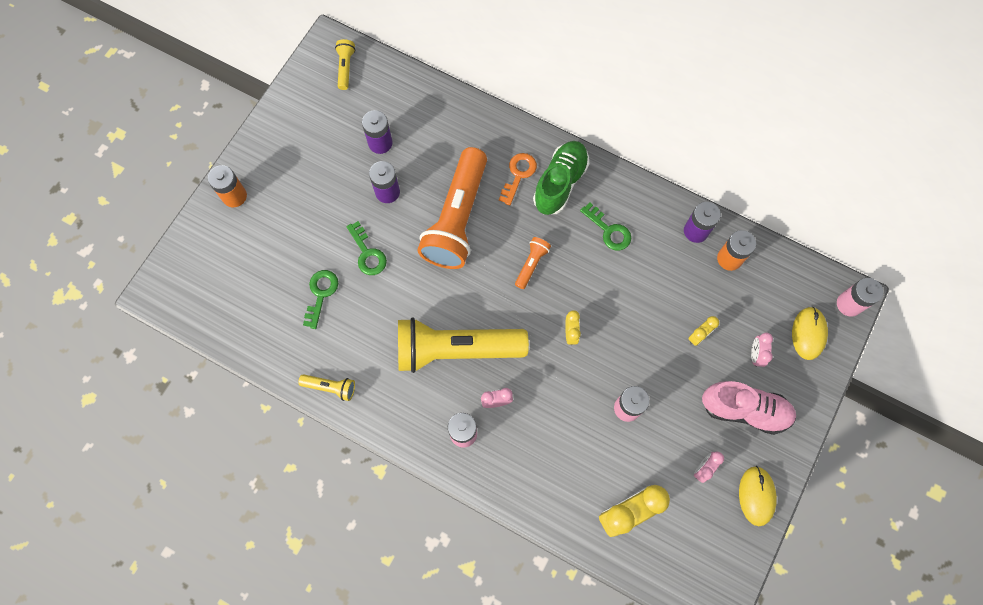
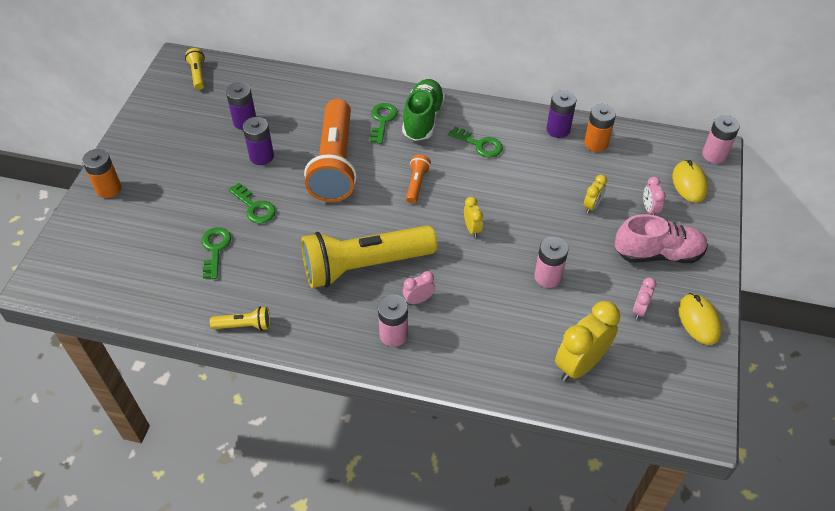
camera: 15 degrees left, 20 degrees down
orange key [499,153,537,206] -> green key [370,103,398,144]

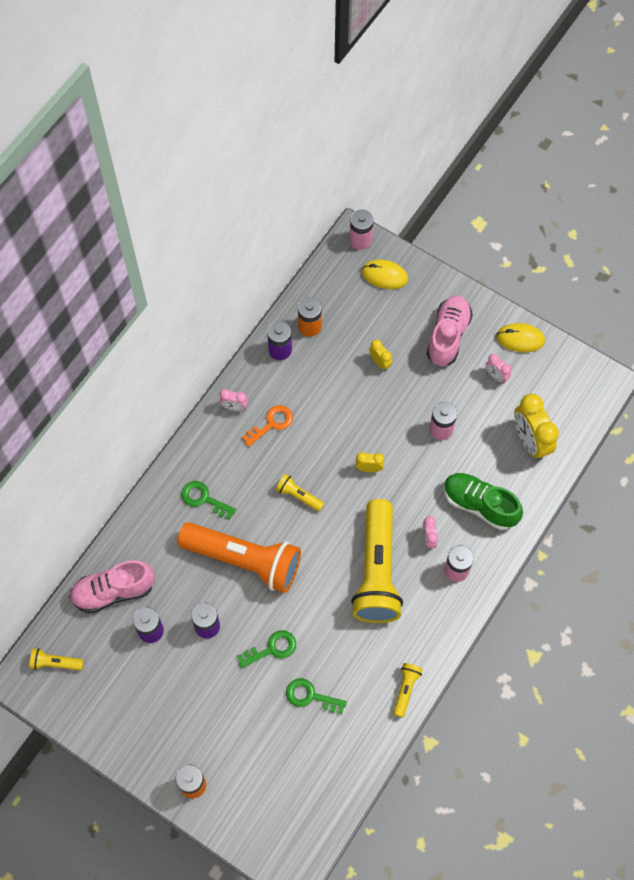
camera: 70 degrees left, 15 degrees up
green shoe [402,79,445,141] -> green shoe moved to [444,473,523,530]
orange flashlight [406,155,431,204] -> yellow flashlight [276,474,325,512]
green key [448,127,503,158] -> orange key [242,405,293,447]
pink clock [643,177,666,215] -> pink clock moved to [220,389,248,411]
none -> pink shoe [69,560,155,614]

